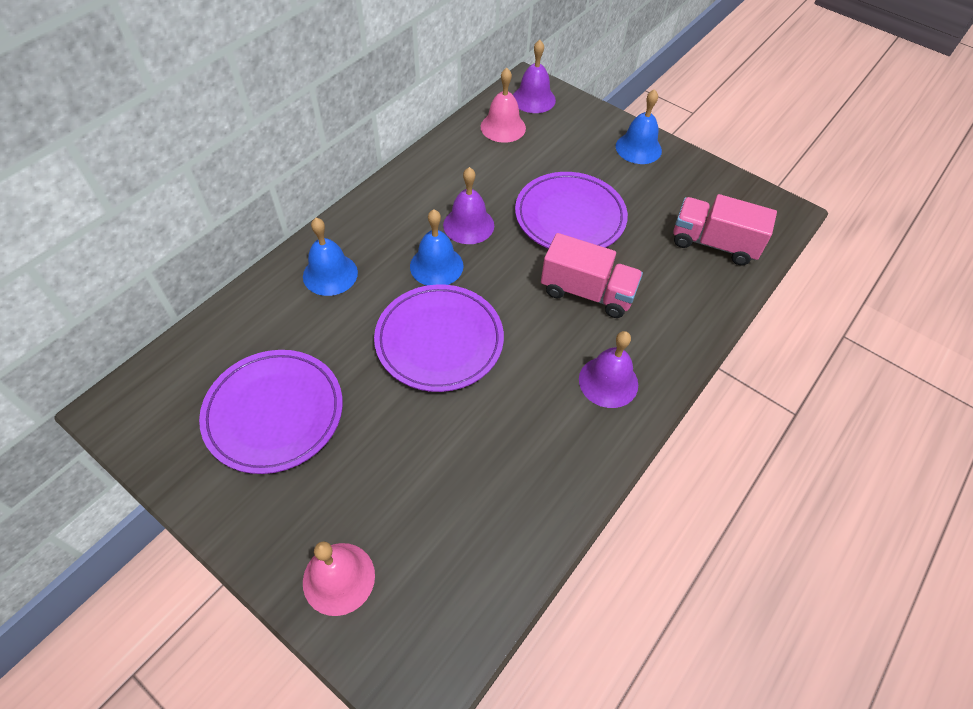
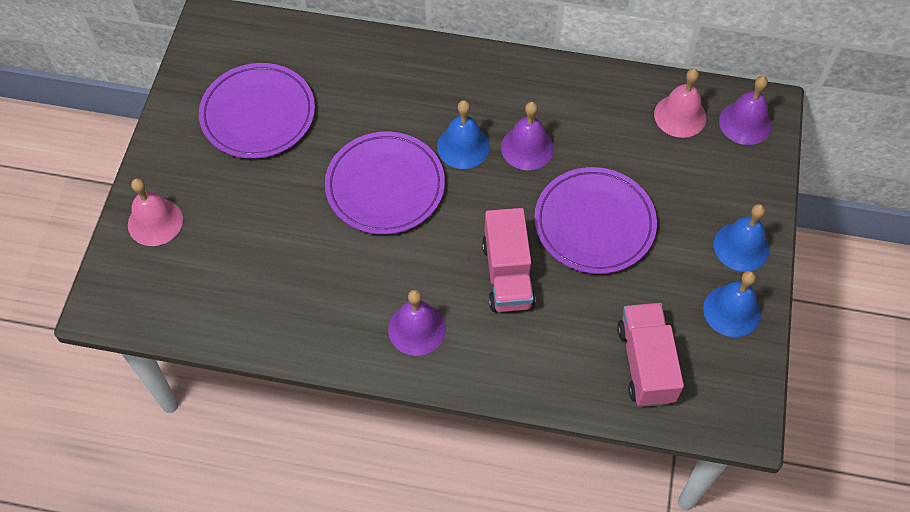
camera: 65 degrees right, 5 degrees up
blue bell [303,218,358,296] -> blue bell moved to [703,271,761,337]

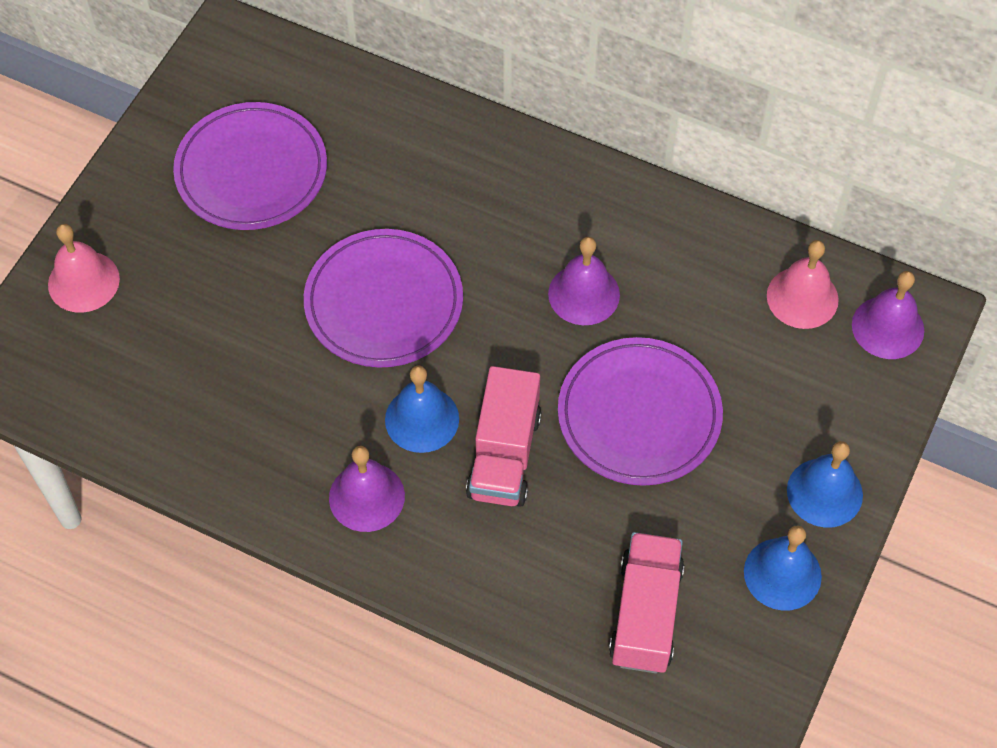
camera: 15 degrees right, 0 degrees up
blue bell [437,100,490,169] -> blue bell moved to [385,366,459,453]

